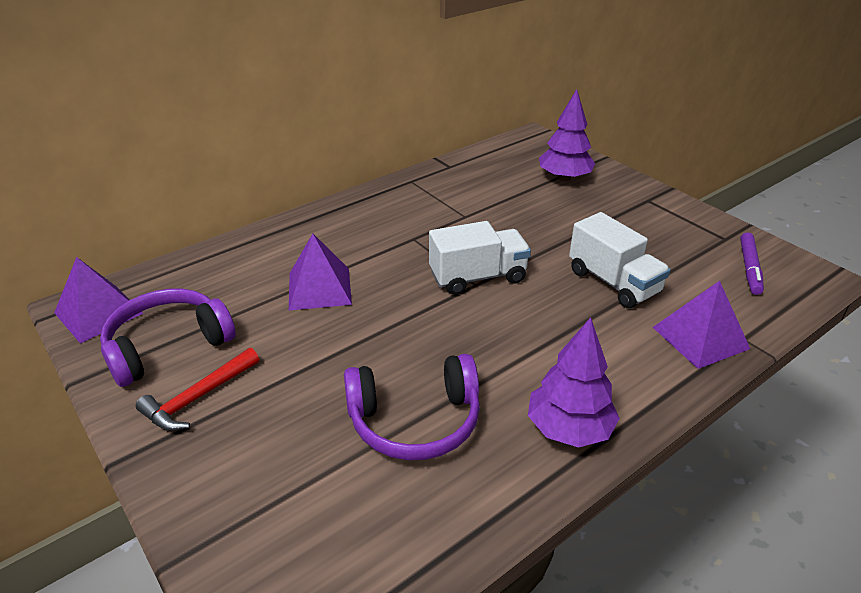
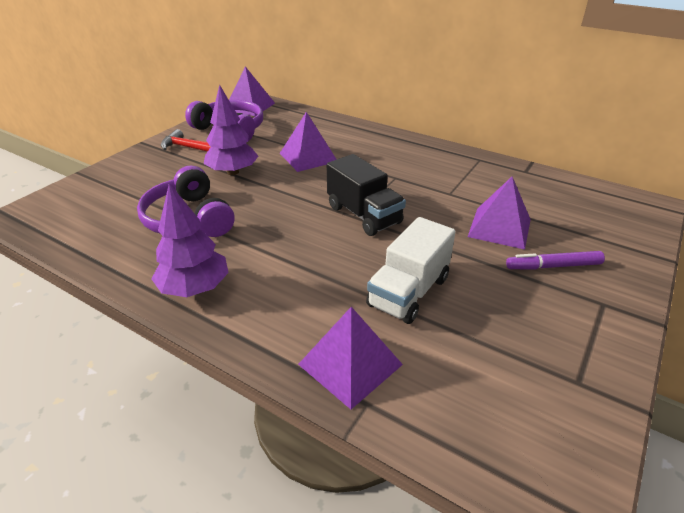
camera: 70 degrees right, 0 degrees up
white truck [429,221,531,295] -> black truck [327,154,406,236]
purple tree [539,89,595,181] -> purple tree moved to [204,85,258,175]
purple marker [740,233,764,295] -> purple marker moved to [506,251,605,270]
none -> purple pyramid [468,177,531,250]

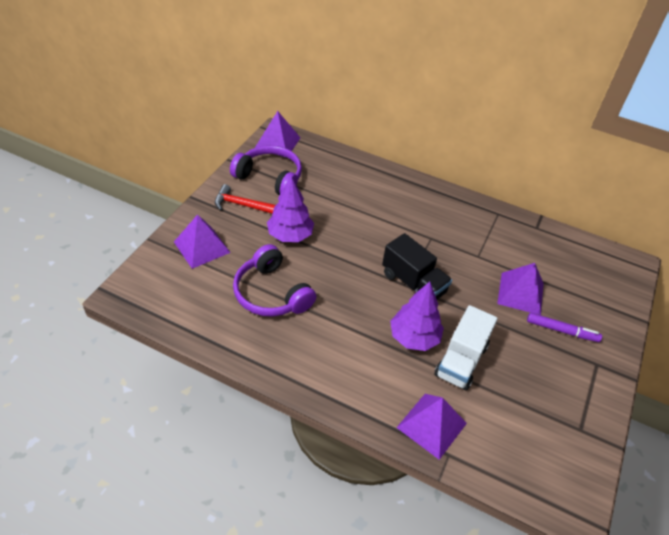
camera: 10 degrees left, 10 degrees up
purple tree [152,183,229,297] -> purple tree moved to [390,282,444,351]
purple pyramid [280,112,337,172] -> purple pyramid moved to [174,214,231,269]
purple marker [506,251,605,270] -> purple marker turned 150 degrees counterclockwise [527,313,602,342]

